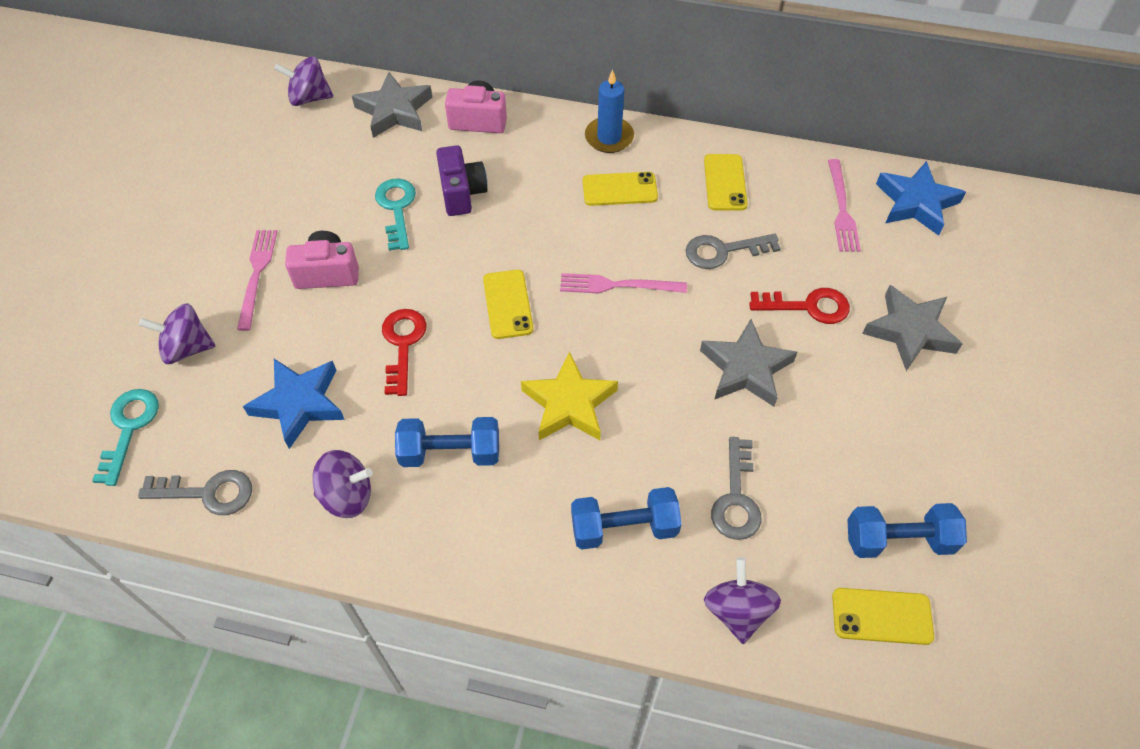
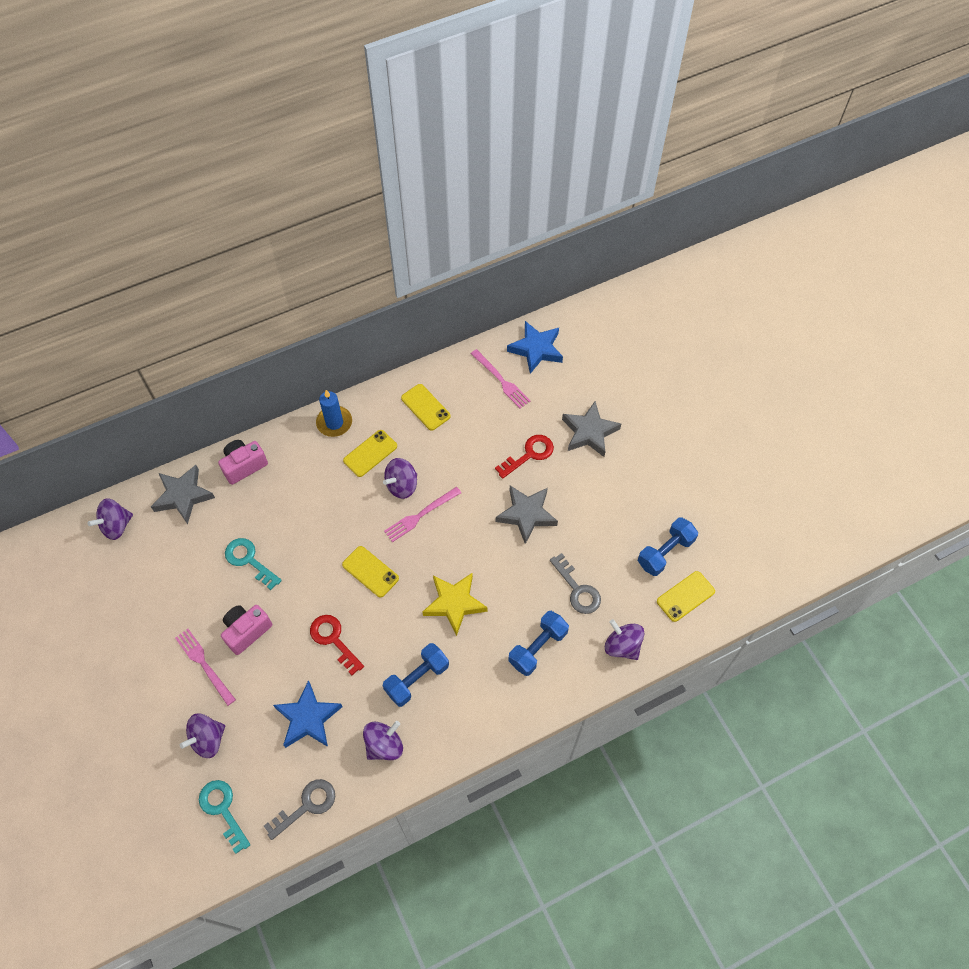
camera: 40 degrees left, 5 degrees up
purple camera [436,145,488,216] -> none
grey key [686,234,781,269] -> none
none -> purple spinning top [383,458,417,499]

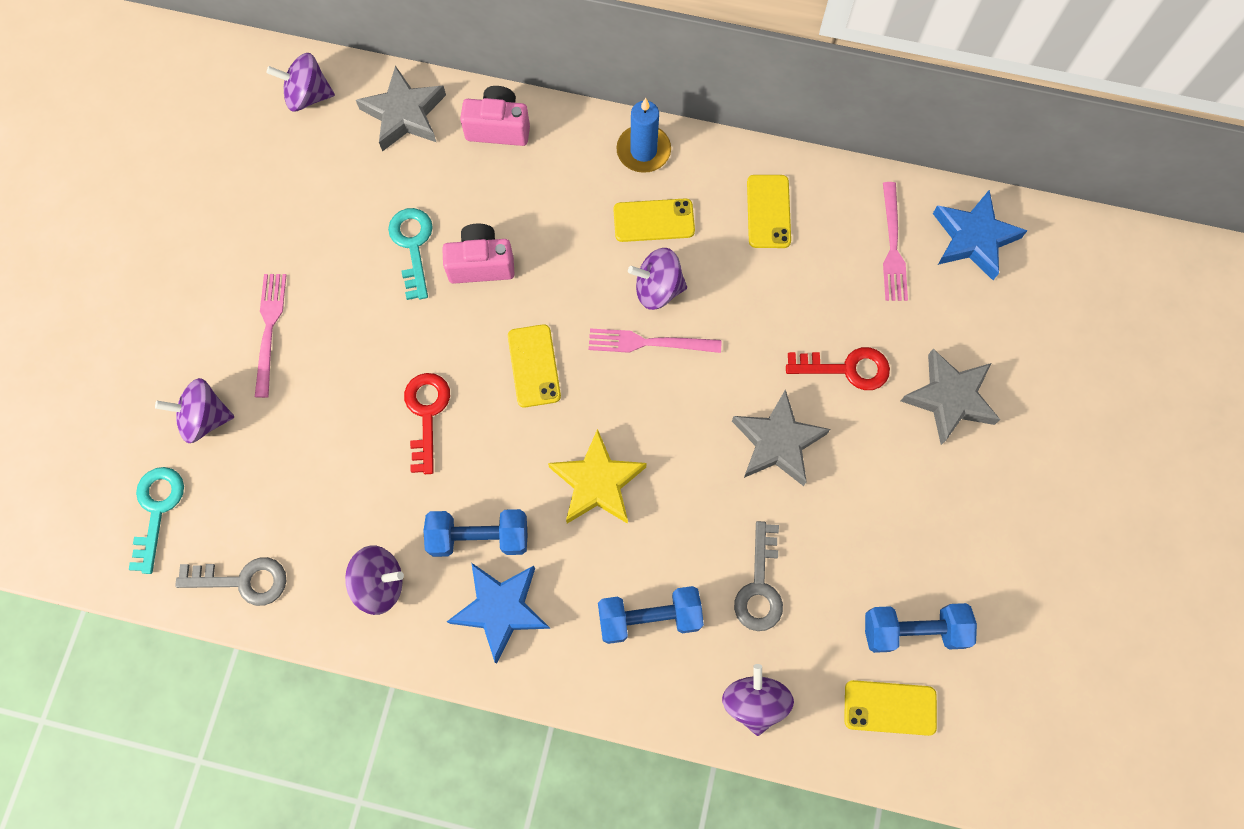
camera: 40 degrees right, 10 degrees up
pink camera [221,605,272,655] -> pink camera moved to [442,224,514,284]
blue star [273,680,342,748] -> blue star moved to [447,563,550,664]

